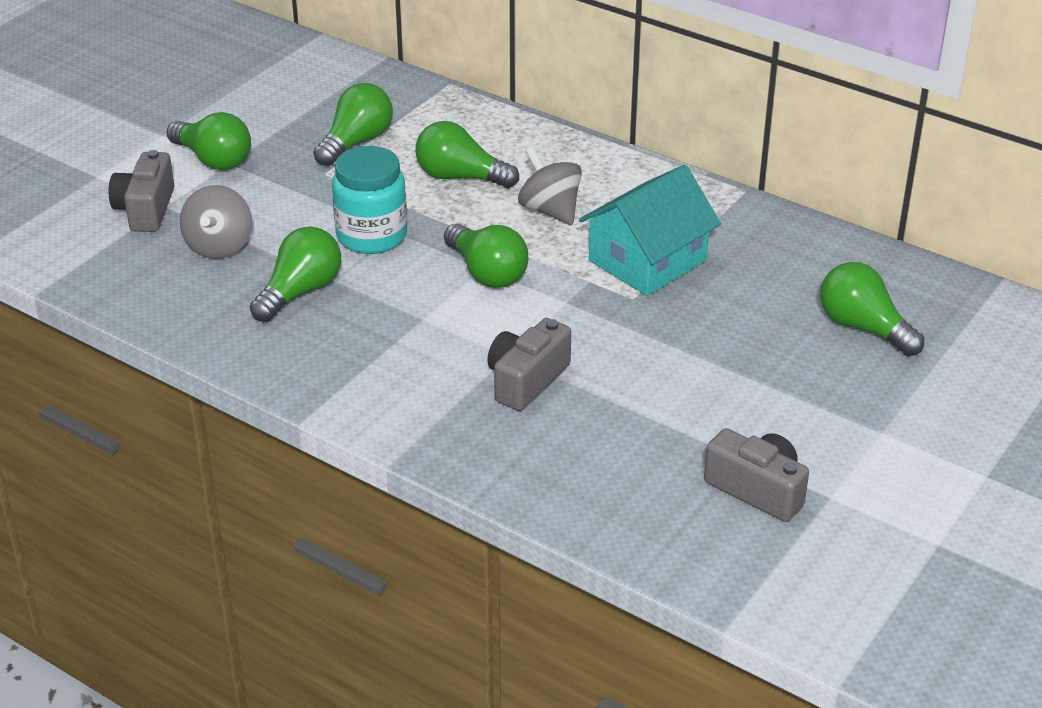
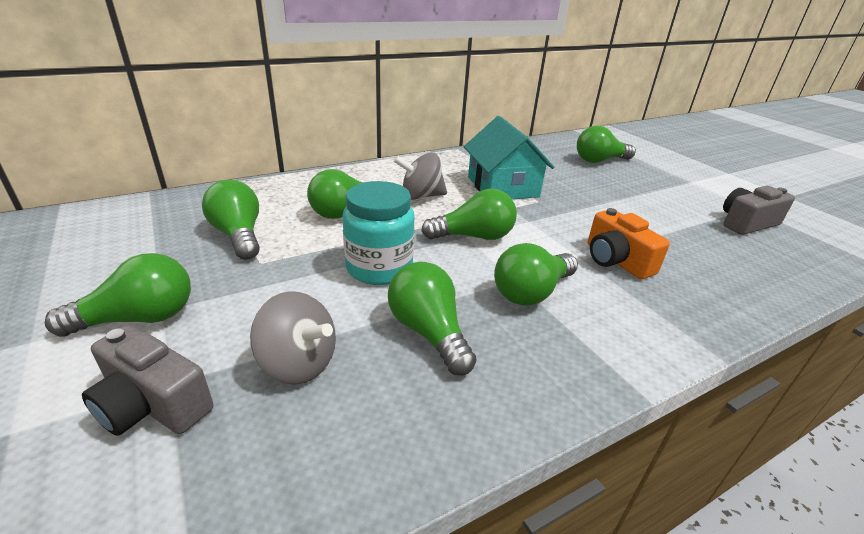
camera: 65 degrees left, 5 degrees down
grey camera [487,318,571,411] -> orange camera [588,208,670,279]
none -> green light bulb [494,243,578,306]

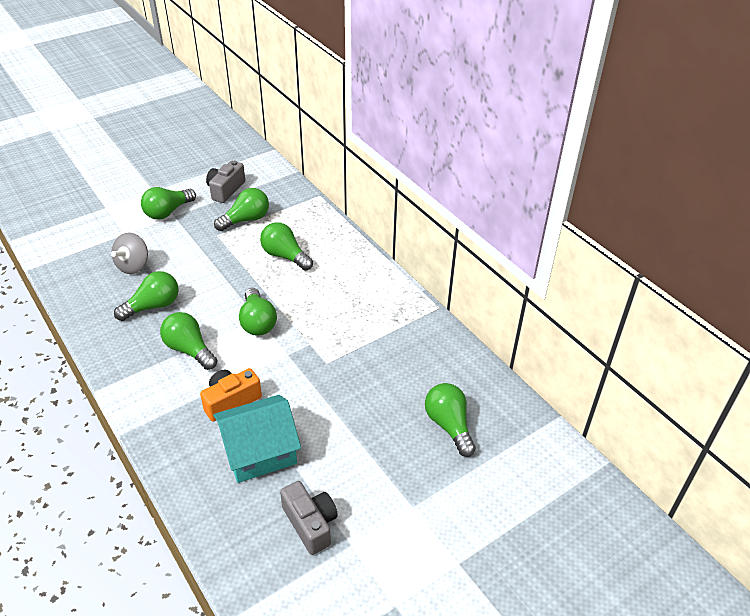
camera: 85 degrees right, 10 degrees up
green light bulb [45,253,191,337] -> green light bulb turned 75 degrees clockwise [141,187,196,220]
grey camera [82,325,213,436] -> grey camera moved to [206,160,245,203]
turquoise jar [342,181,415,285] -> none
grey spinning top [393,152,447,200] -> none
turquoise house [464,116,554,200] -> turquoise house moved to [213,395,301,483]

